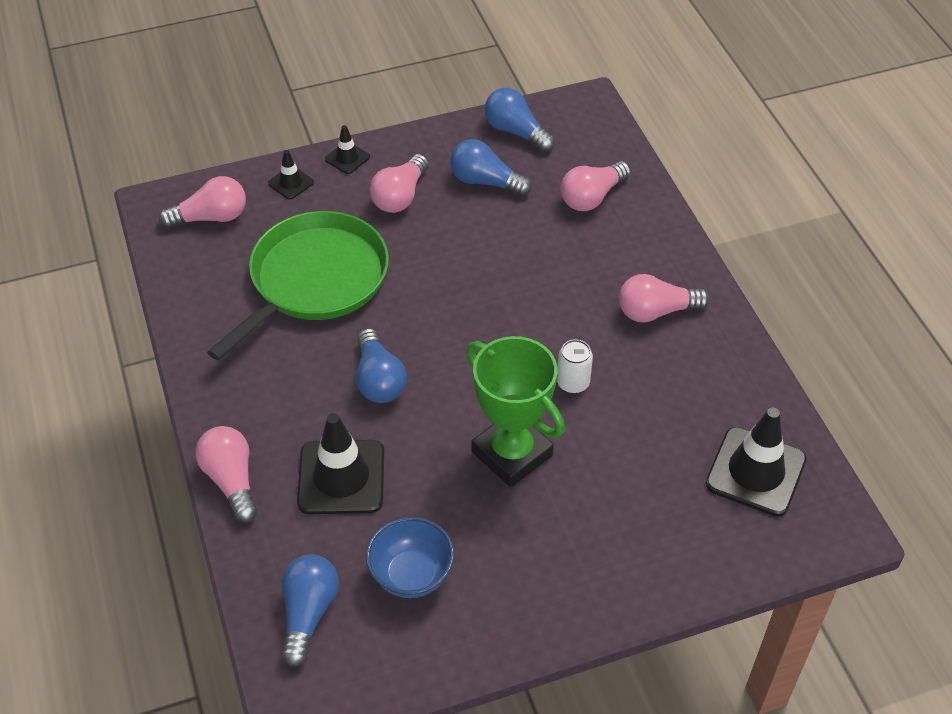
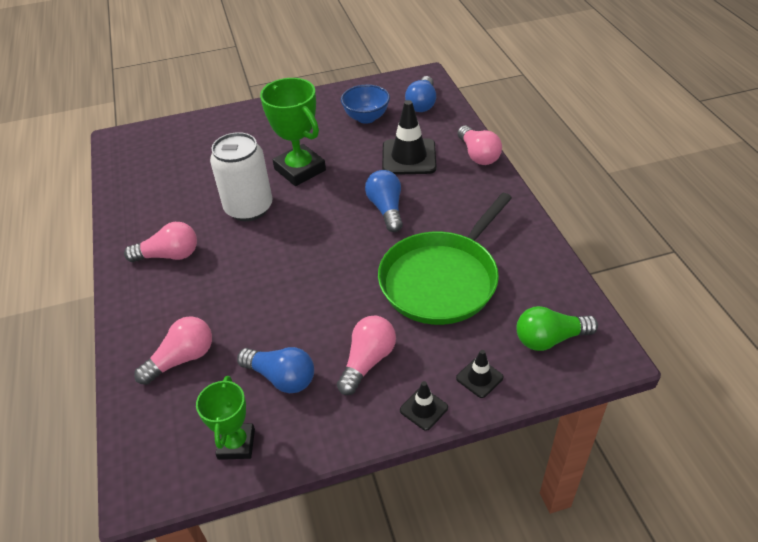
camera: 175 degrees left, 5 degrees down
pink light bulb [159,176,246,228] -> green light bulb [516,306,598,351]
blue light bulb [484,88,555,152] -> green trophy [196,376,255,460]
white can [557,339,593,394] -> white can [210,132,272,221], size x2.08
black traffic cone [706,408,806,517] -> none

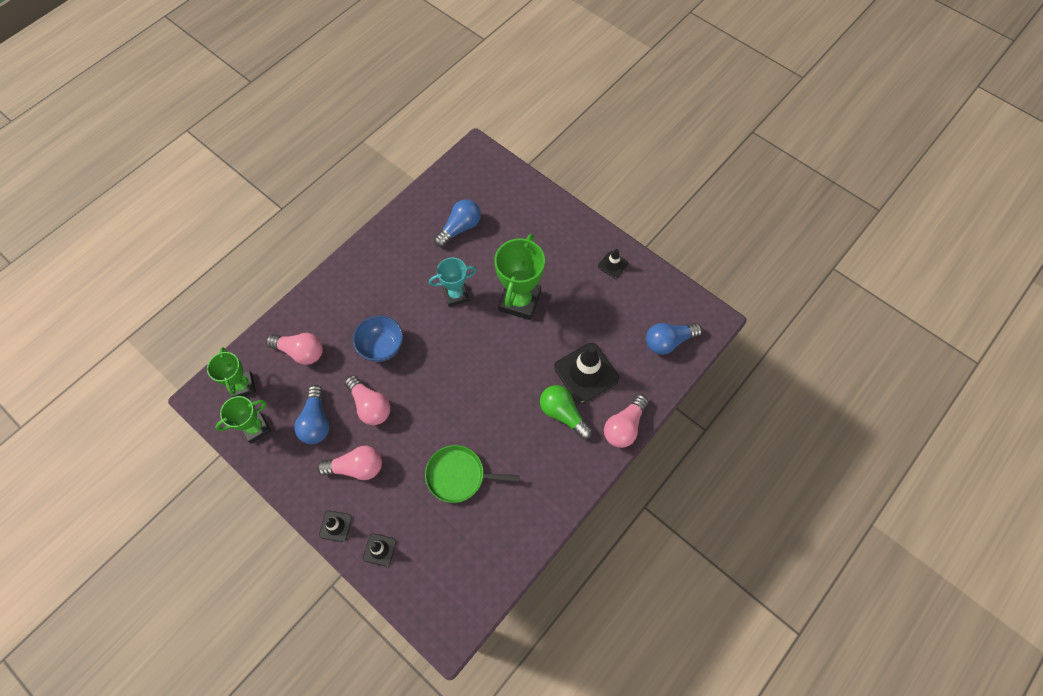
camera: 55 degrees right, 20 degrees up
pink light bulb [124,222,197,263] -> pink light bulb moved to [345,375,390,425]
white can [210,132,272,221] -> turquoise trophy [429,258,477,307]
blue bowl [341,84,390,124] -> blue bowl moved to [353,315,403,362]
blue light bulb [365,170,403,232] -> blue light bulb moved to [434,199,481,247]
green pan [378,193,512,325] -> green pan [425,445,520,503], size x0.58
green light bulb [516,306,598,351] -> green light bulb moved to [540,385,593,439]
none -> green trophy [207,347,256,397]
none -> black traffic cone [598,249,628,279]

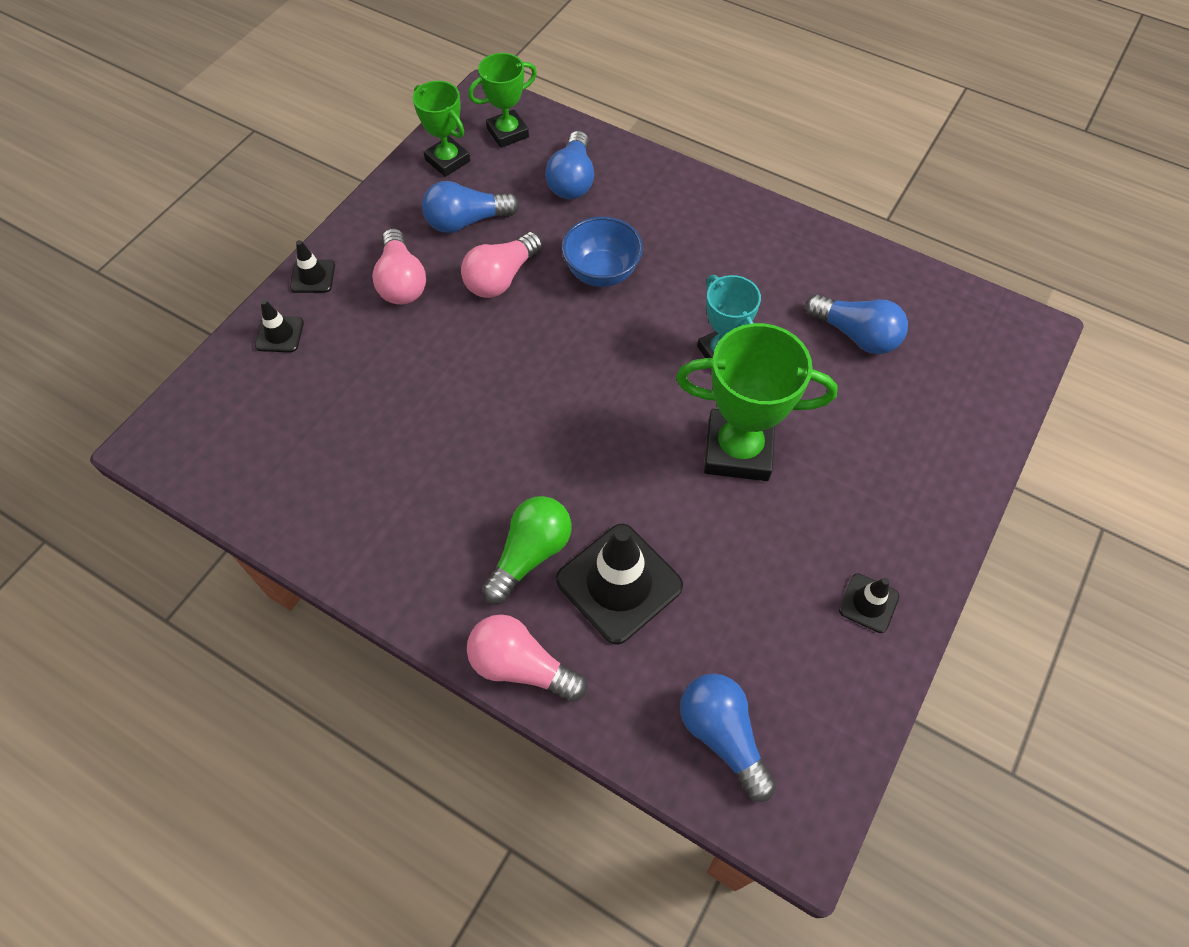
camera: 80 degrees right, 5 degrees down
pink light bulb [266,333,323,365] -> blue light bulb [545,131,594,199]
green pan [425,445,520,503] -> none

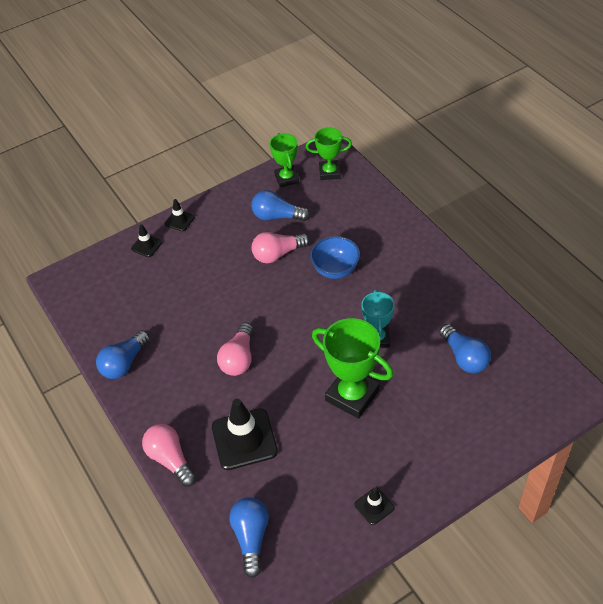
camera: 30 degrees right, 10 degrees down
pink light bulb [372,228,426,305] -> pink light bulb moved to [217,323,254,376]
green light bulb [482,496,571,604] -> none
blue light bulb [545,131,594,199] -> blue light bulb moved to [96,330,150,379]

